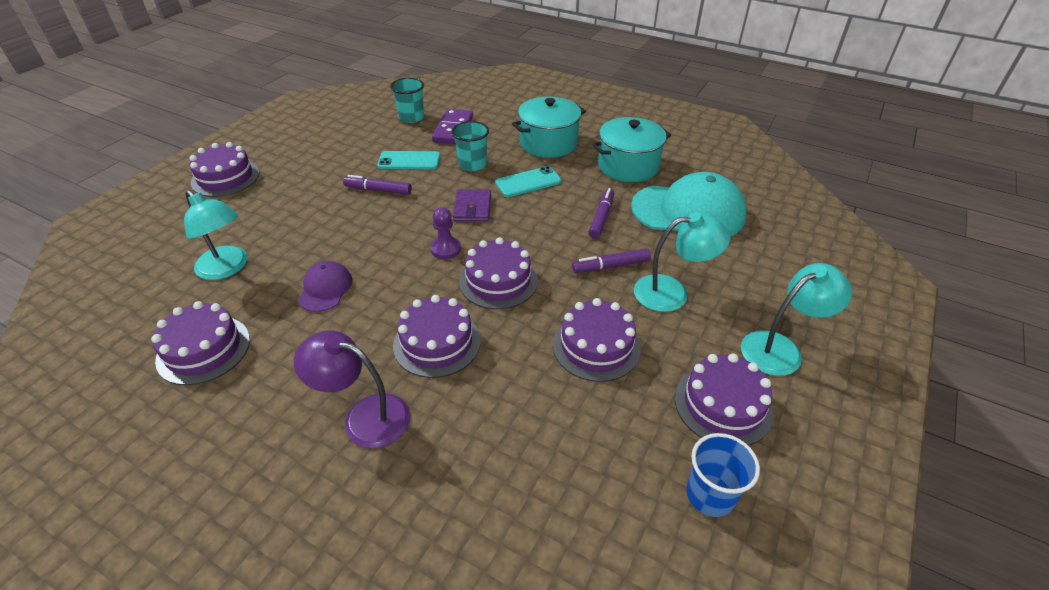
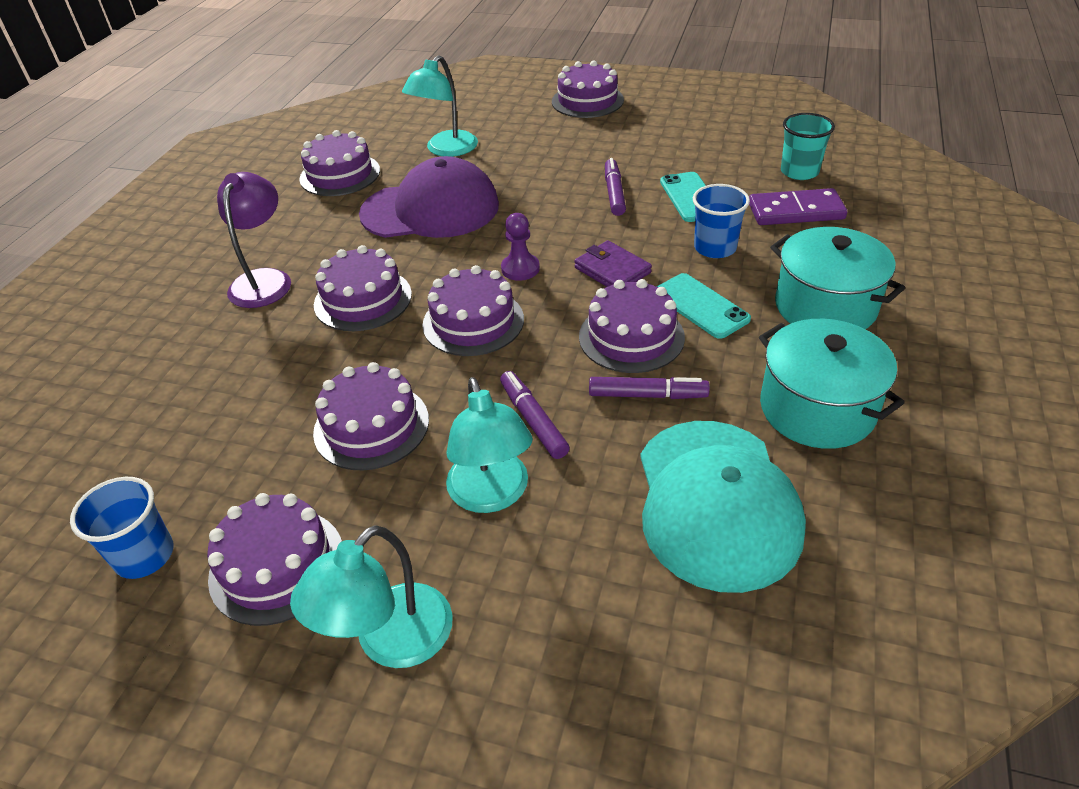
camera: 80 degrees right, 0 degrees up
purple cap [298,261,352,312] -> purple cap [359,156,499,238], size x2.02
turquoise cup [452,121,489,171] -> blue cup [693,184,750,258]
purple wallet [453,189,491,221] -> purple wallet turned 60 degrees clockwise [574,240,652,287]
turquoise lamp [741,263,852,376] -> turquoise lamp turned 75 degrees clockwise [290,525,453,668]
none -> purple cake [579,279,685,373]

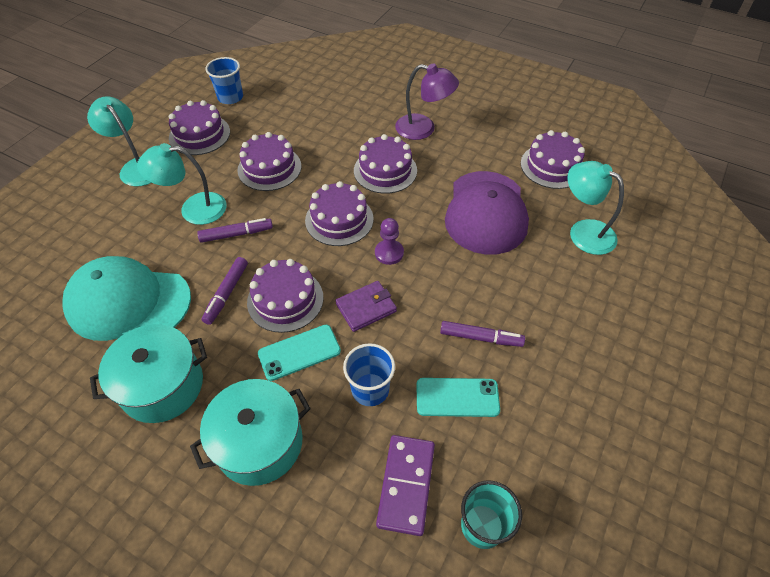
camera: 100 degrees right, 10 degrees up
purple cake [552,60,624,118] -> none

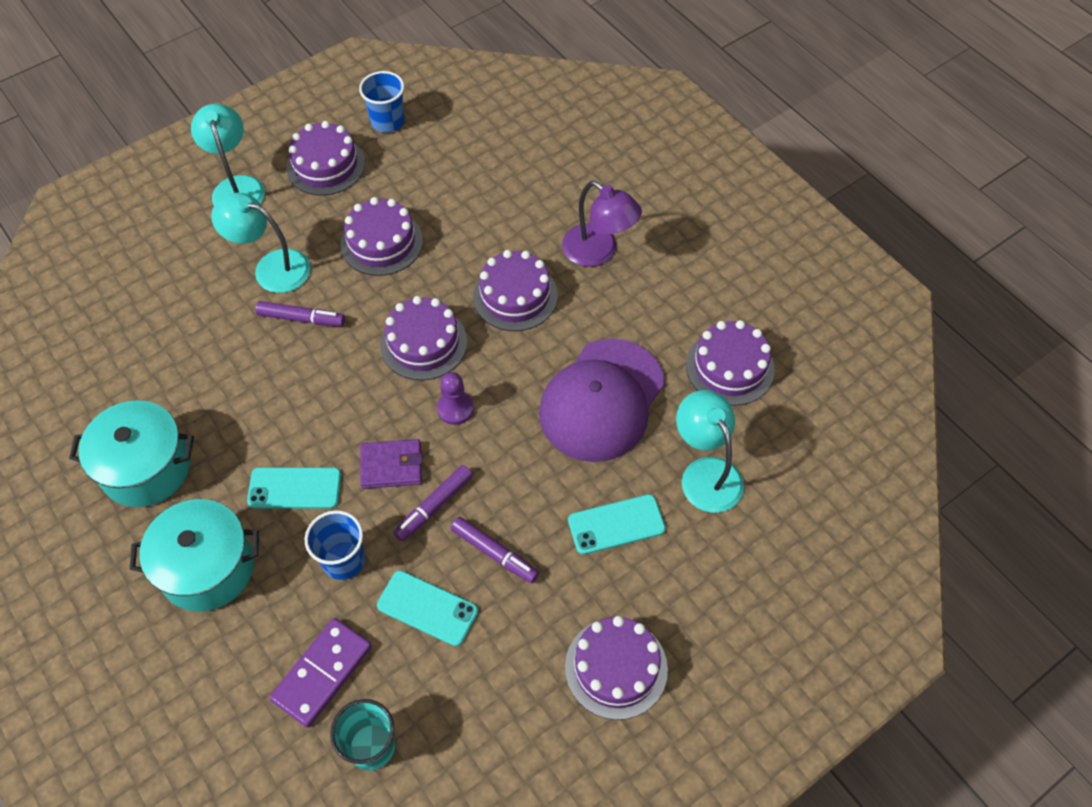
camera: 25 degrees right, 5 degrees up
turquoise cap [63,256,191,341] -> none
purple marker [202,257,248,325] -> purple marker moved to [393,465,473,541]
purple cake [247,259,323,333] -> purple cake moved to [565,616,668,720]
none -> turquoise phone [568,494,666,555]

